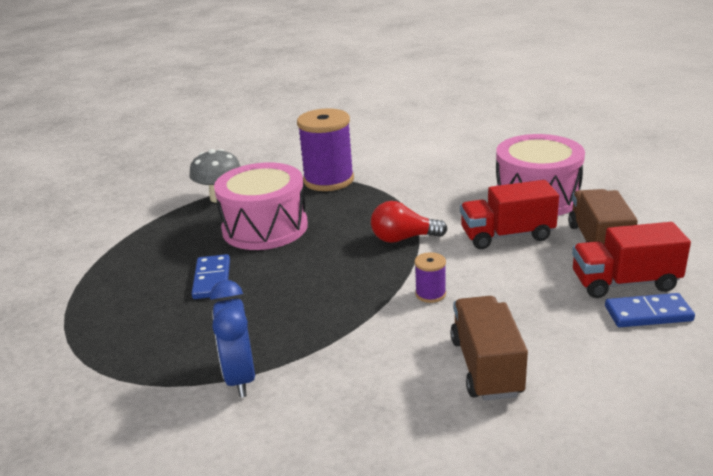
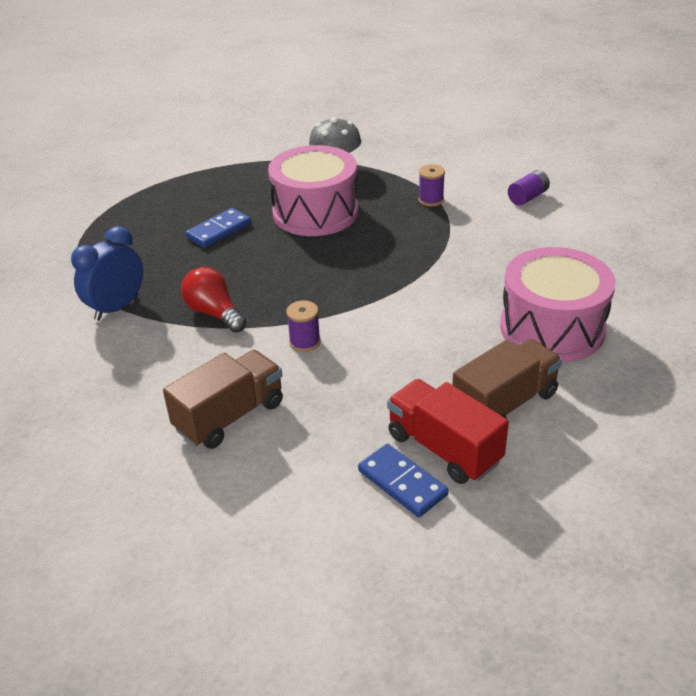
camera: 50 degrees right, 10 degrees up
purple spool [297,108,354,191] -> purple spool [418,164,445,206], size x0.45
red light bulb [371,201,448,243] -> red light bulb moved to [181,267,247,333]
red truck [460,180,559,249] -> none
none -> purple battery [508,170,550,206]

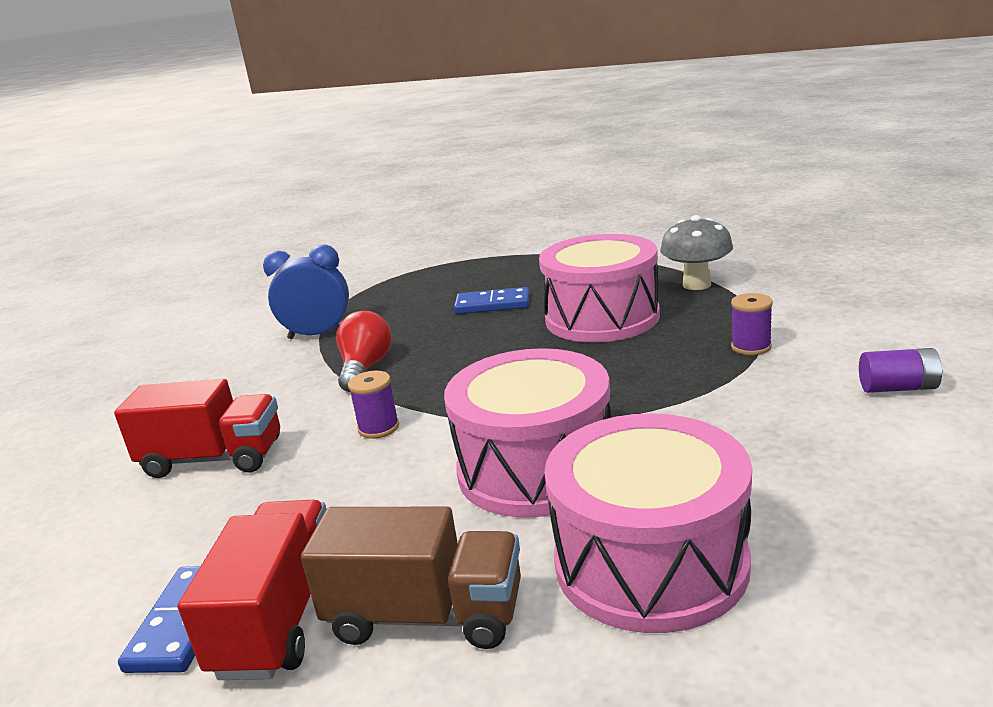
camera: 50 degrees right, 15 degrees down
brown truck [163,350,283,449] -> red truck [114,379,280,478]
none -> pink drum [444,348,612,517]

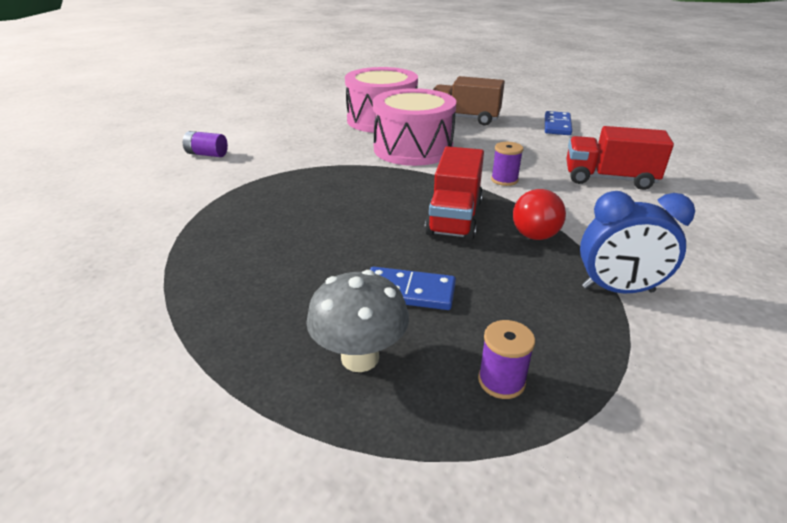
camera: 175 degrees left, 10 degrees up
red truck [178,500,326,680] -> red truck moved to [425,146,484,240]
pink drum [539,234,660,342] -> none
grey mushroom [660,215,733,290] -> grey mushroom moved to [306,270,409,372]
purple spool [731,293,773,355] -> purple spool moved to [478,320,535,399]

